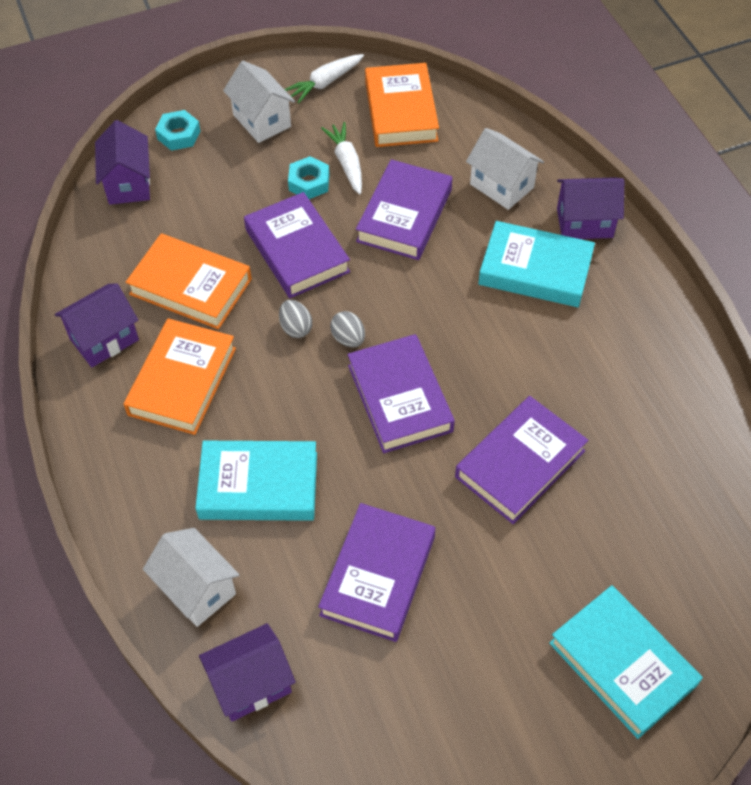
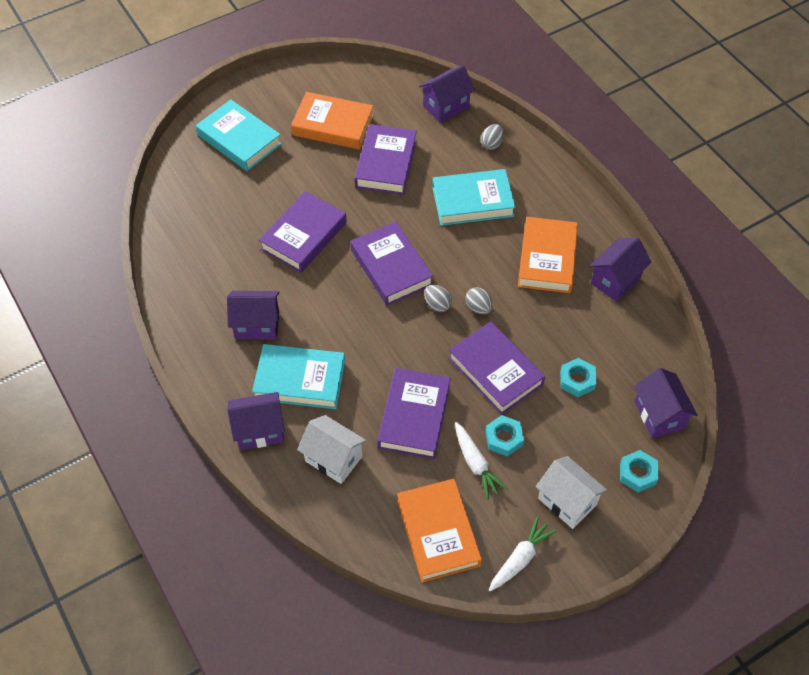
camera: 170 degrees right, 0 degrees up
orange book [126,233,252,329] -> orange book moved to [291,92,374,150]
white house [143,528,239,627] -> grey egg [481,124,504,150]
none -> purple house [227,291,280,340]
none -> turquoise nut [560,358,596,397]

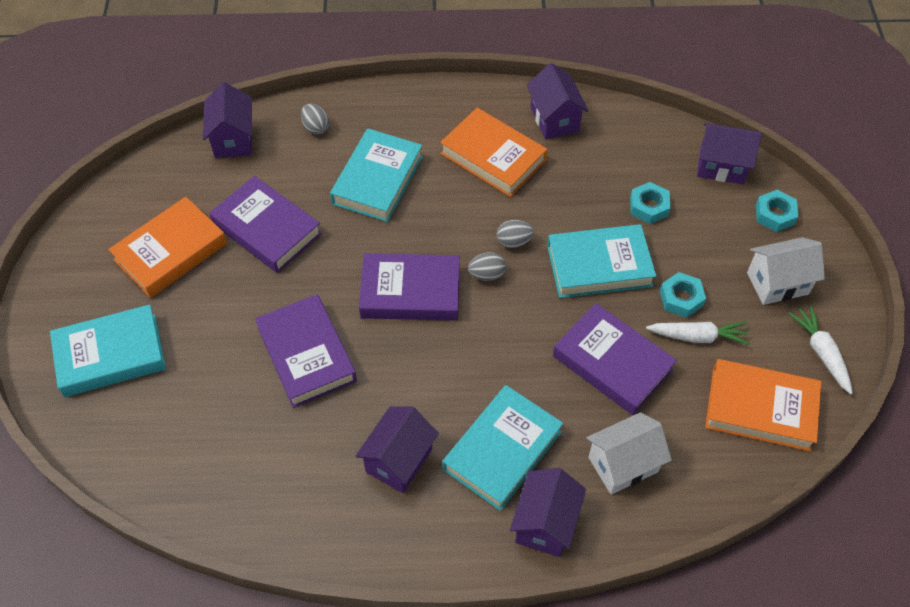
camera: 60 degrees left, 0 degrees up
purple book [449,322,545,415] -> turquoise book [547,224,656,298]

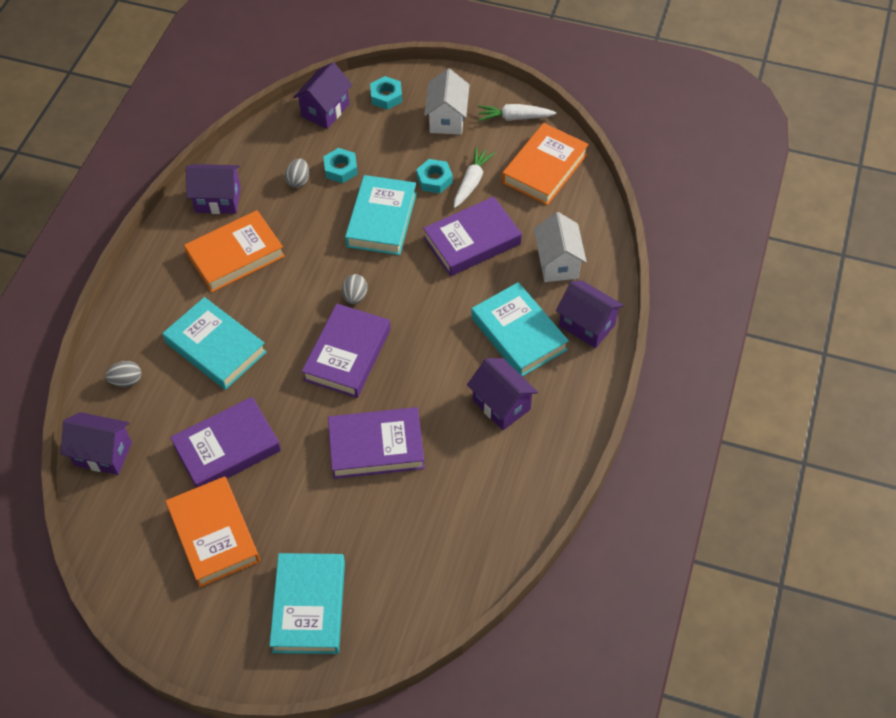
camera: 70 degrees left, 0 degrees up
grey egg [497,220,534,248] -> grey egg moved to [285,158,309,188]

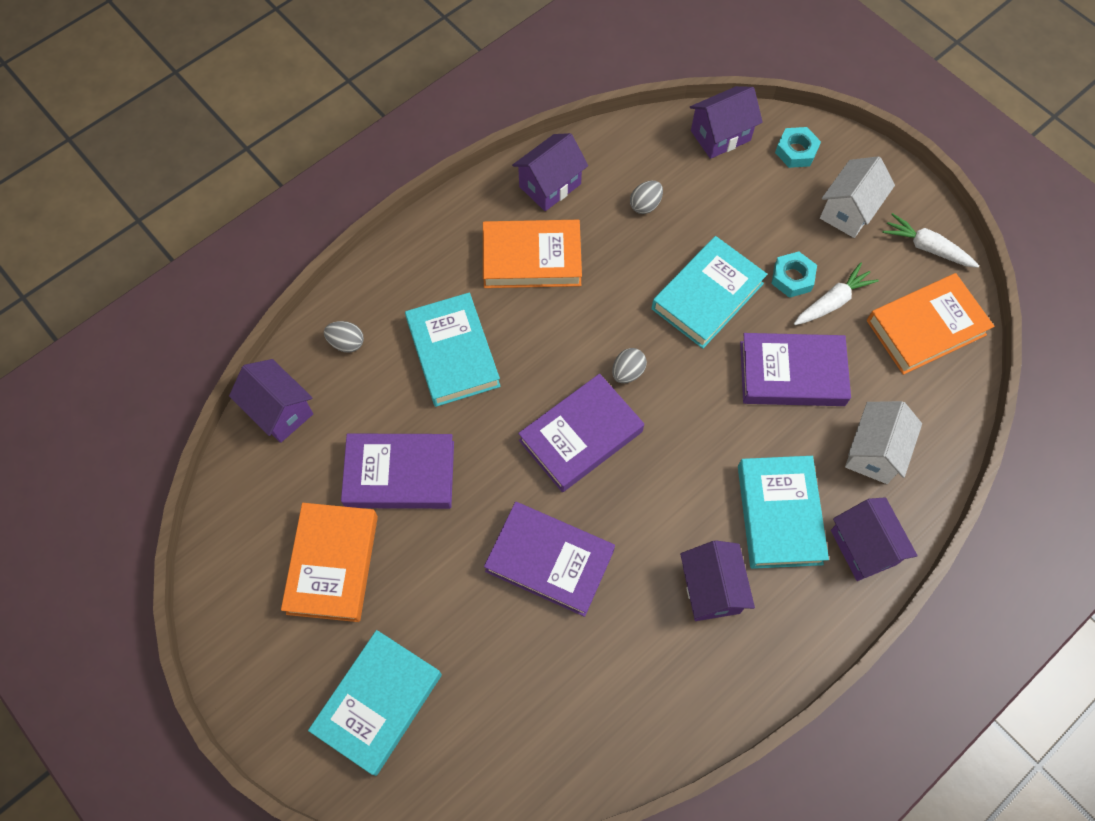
camera: 30 degrees right, 10 degrees up
purple house [186,164,241,214] -> purple house turned 75 degrees counterclockwise [512,133,588,211]
turquoise nut [323,148,358,183] -> none

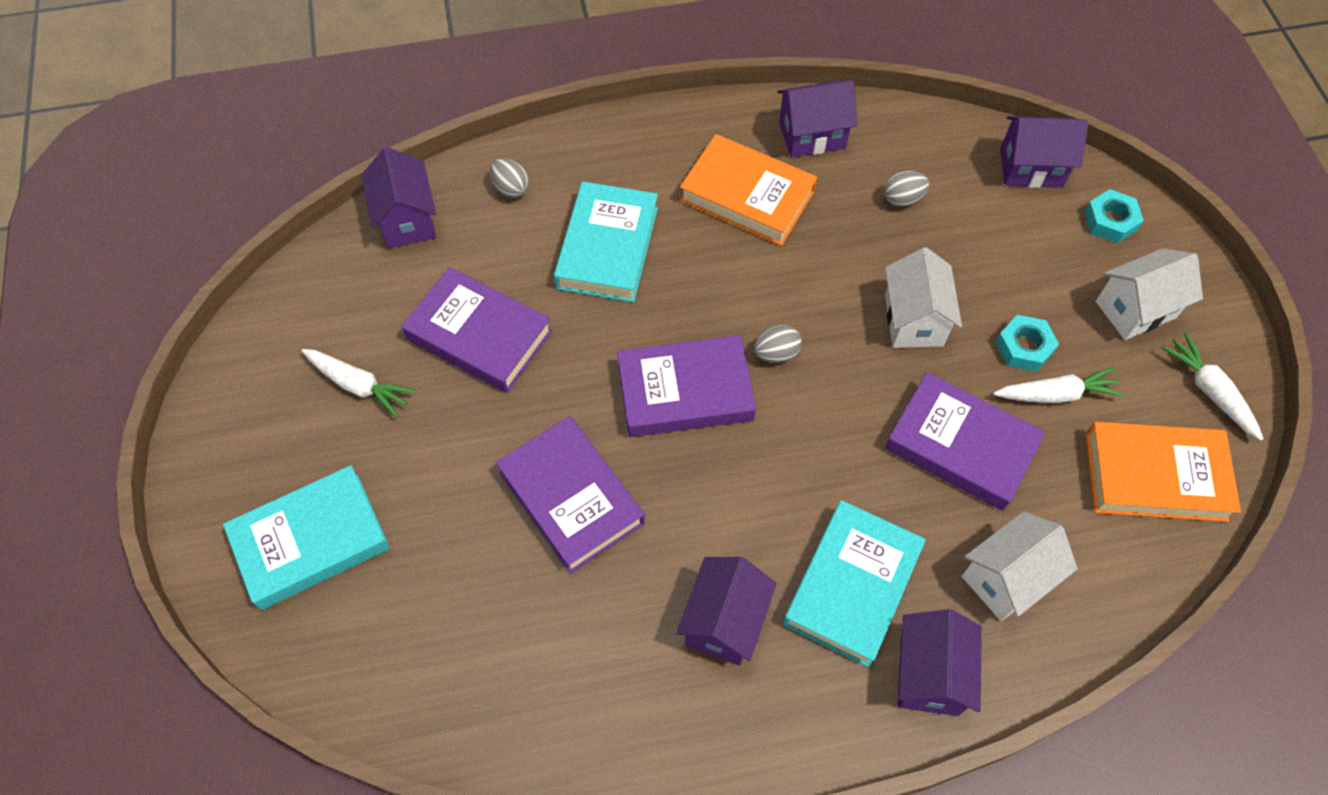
camera: 30 degrees right, 5 degrees down
orange book [281,503,378,622] -> white carrot [302,349,416,418]
turquoise book [652,236,767,349] -> white house [885,247,962,348]

